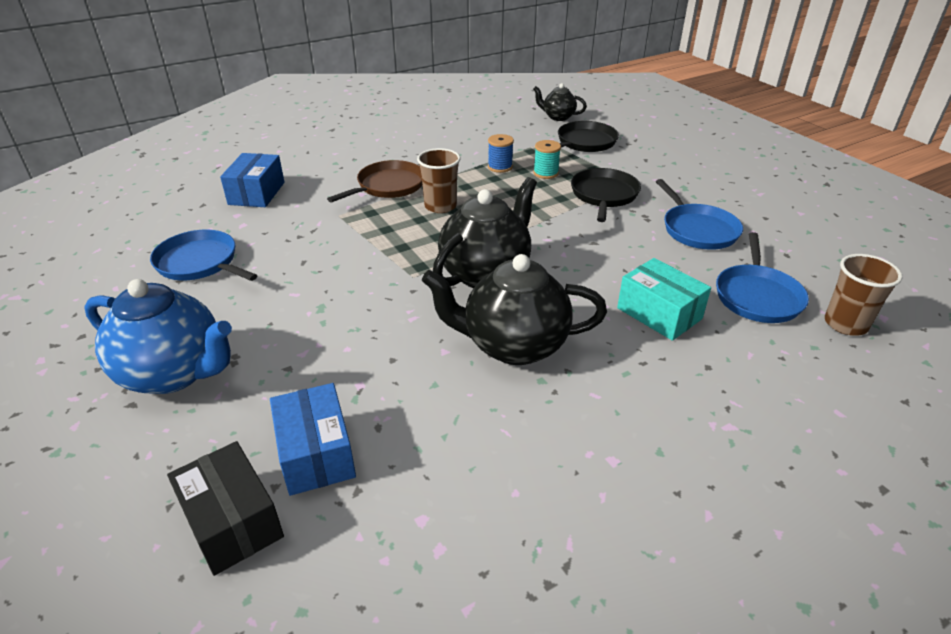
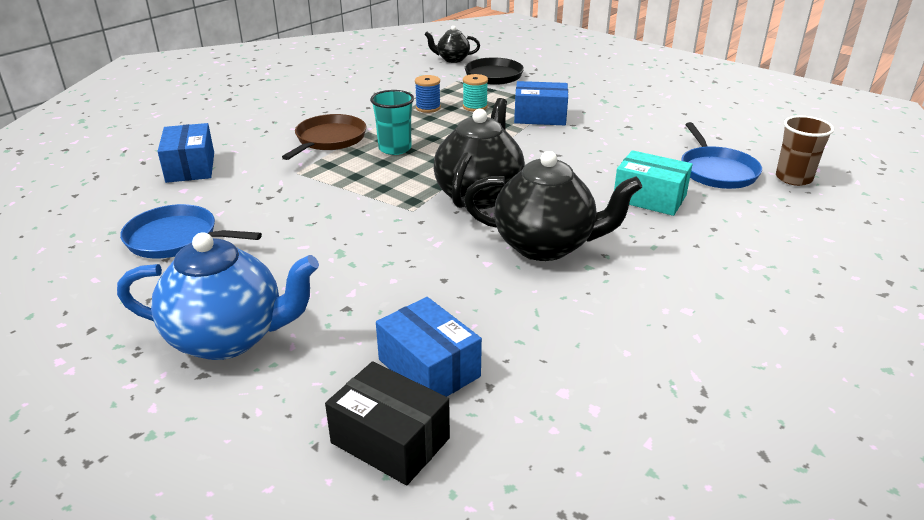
camera: 20 degrees left, 5 degrees down
brown cup [417,148,460,213] -> turquoise cup [370,90,414,155]
black teapot [422,254,607,365] -> black teapot turned 150 degrees counterclockwise [464,151,642,261]
black pan [571,168,641,222] -> blue box [514,81,568,125]
blue pan [656,179,743,250] -> none

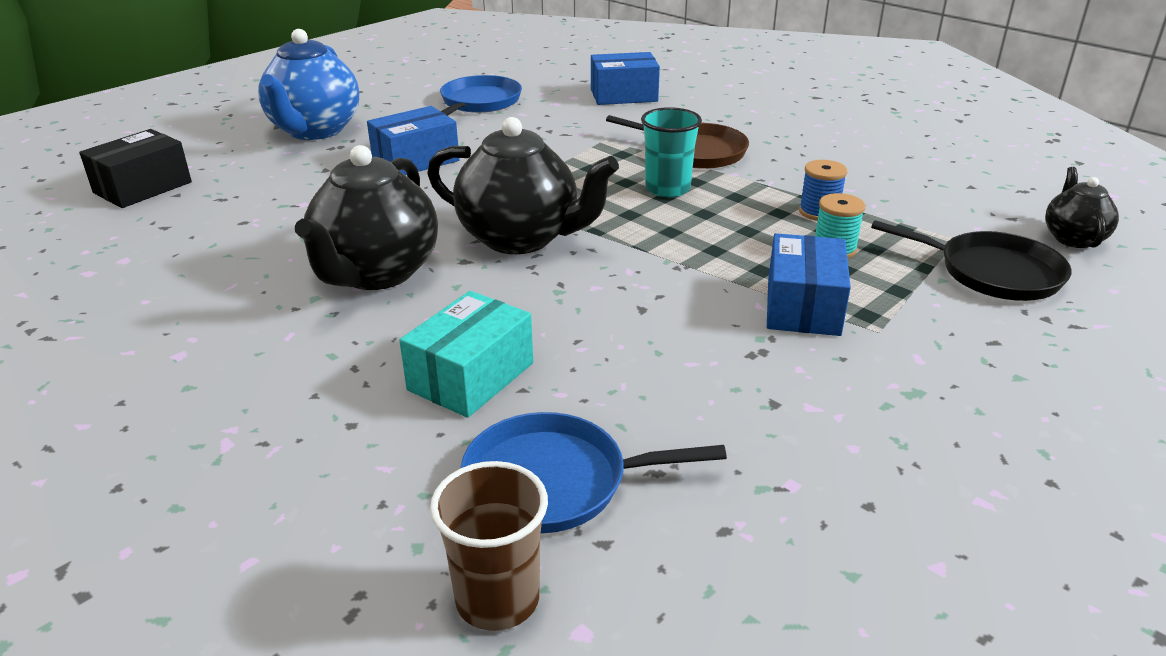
camera: 95 degrees right, 0 degrees up
blue box [376,297,482,397] -> blue box moved to [367,106,460,175]

